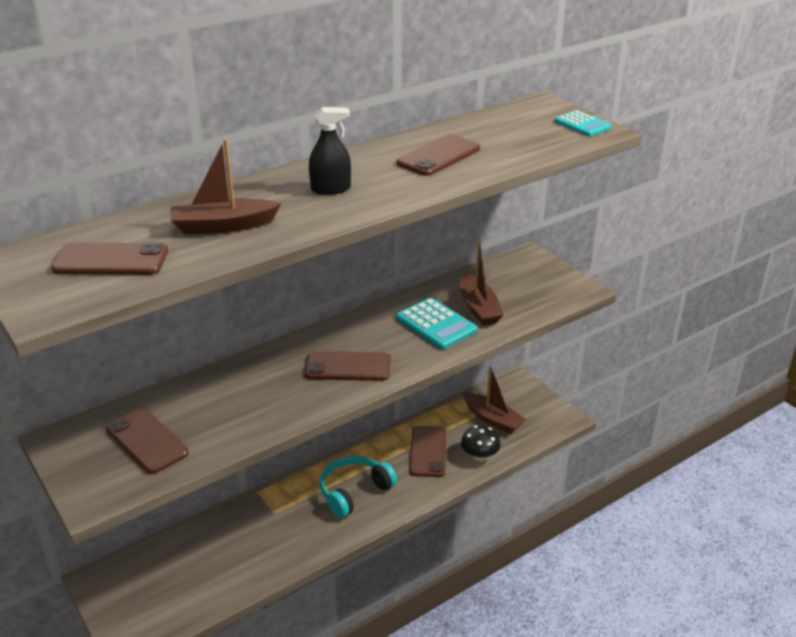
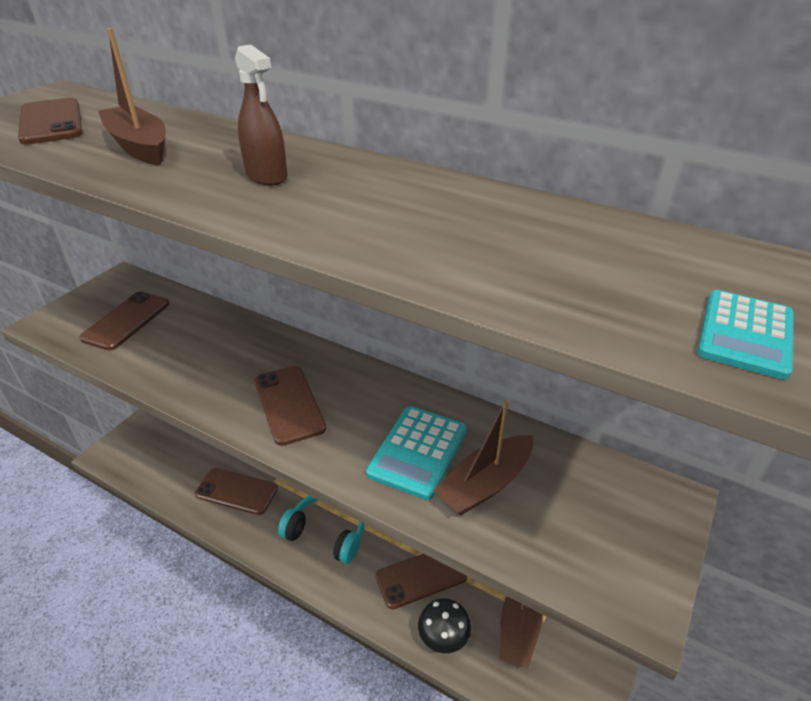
camera: 65 degrees right, 5 degrees up
black spray bottle [309,107,351,195] -> brown spray bottle [235,44,287,186]
brown phone [397,134,480,176] -> brown phone moved to [195,468,278,515]

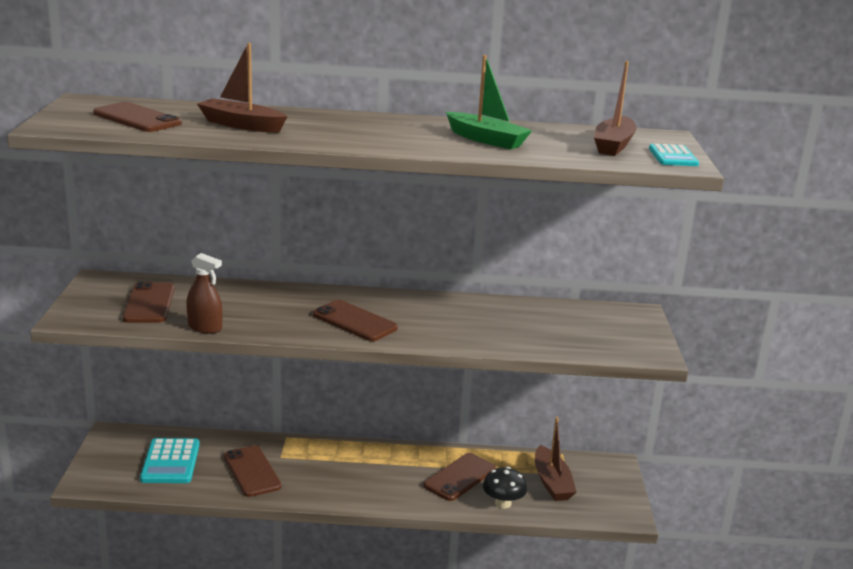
camera: 30 degrees left, 15 degrees down
brown phone [195,468,278,515] -> brown phone turned 75 degrees clockwise [224,446,282,497]
brown spray bottle [235,44,287,186] -> brown spray bottle moved to [186,253,223,334]
turquoise headphones [278,495,364,564] -> none
turquoise calculator [366,406,467,500] -> turquoise calculator moved to [140,438,200,483]
brown boat [433,400,533,515] -> brown boat moved to [594,61,637,156]
none -> green boat [446,55,532,150]

